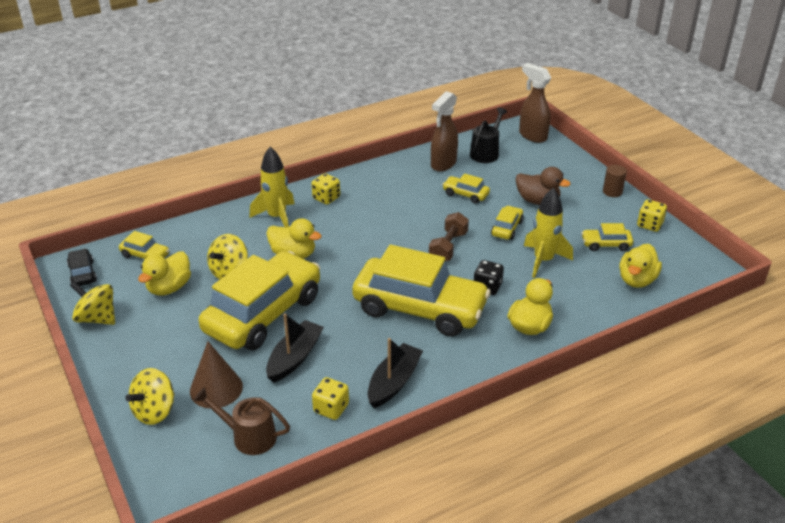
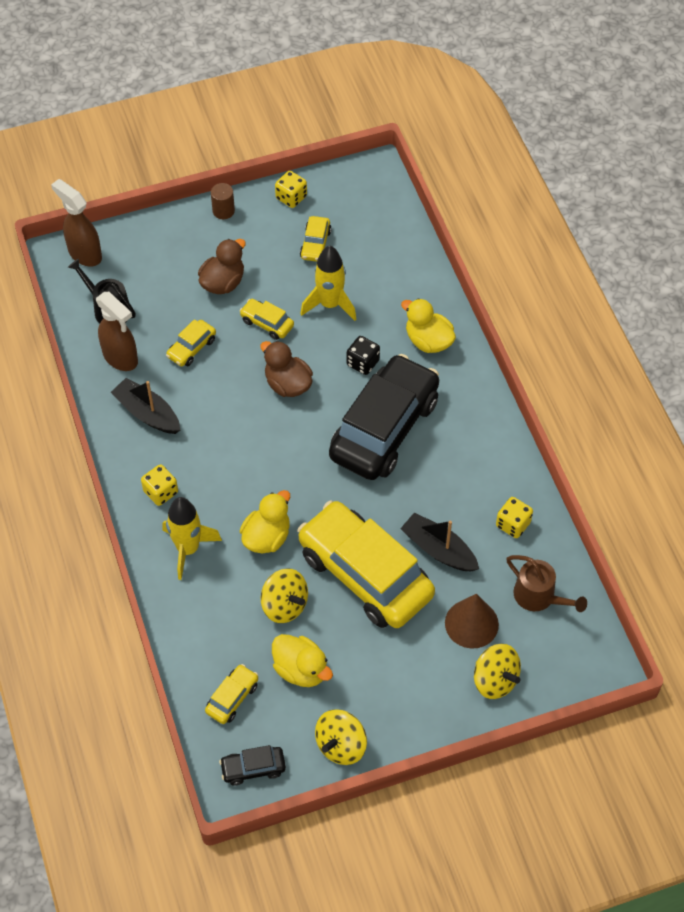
camera: 80 degrees left, 20 degrees up
brown watering can [194,387,290,455] -> brown watering can turned 75 degrees counterclockwise [506,555,587,612]
yellow car [352,245,491,337] -> black car [329,354,439,480]
black boat [367,338,423,408] -> black boat moved to [111,378,180,434]
brown dumbbell [429,212,469,261] -> brown duck [260,341,313,397]
brown spray bottle [519,63,551,143] -> brown spray bottle turned 75 degrees clockwise [51,179,102,266]
yellow duck [619,244,662,288] -> none

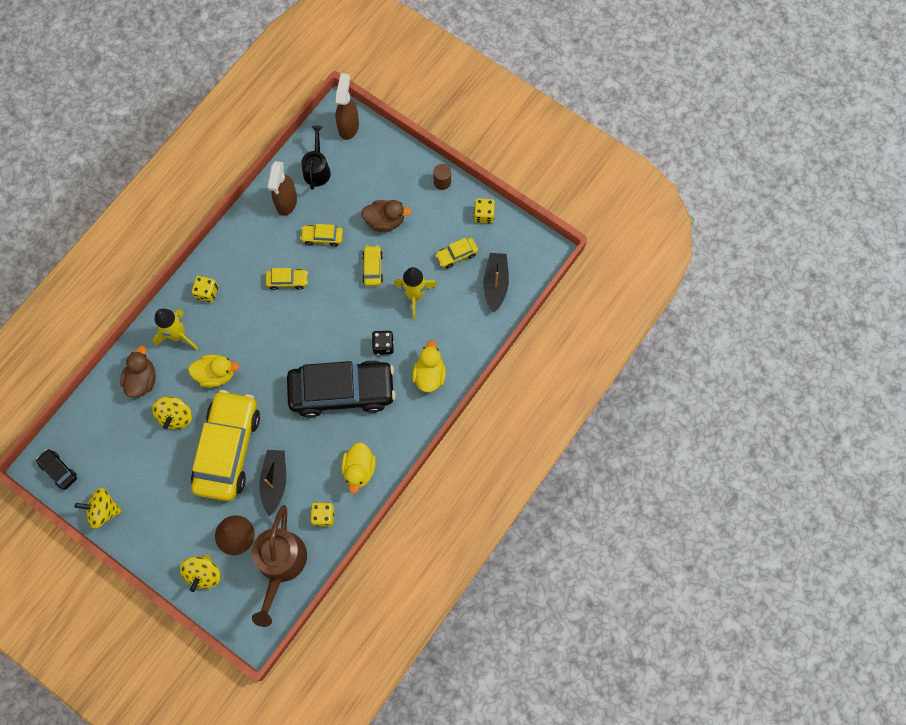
camera: 55 degrees right, 15 degrees up
black boat [111,378,180,434] -> black boat moved to [484,253,509,312]
yellow car [205,664,258,724] -> yellow car moved to [265,268,308,290]
brown duck [260,341,313,397] -> brown duck moved to [120,346,156,397]
yellow duck [272,634,333,687] -> yellow duck moved to [341,442,376,494]
brown watering can [506,555,587,612] -> brown watering can [252,505,307,627], size x1.65

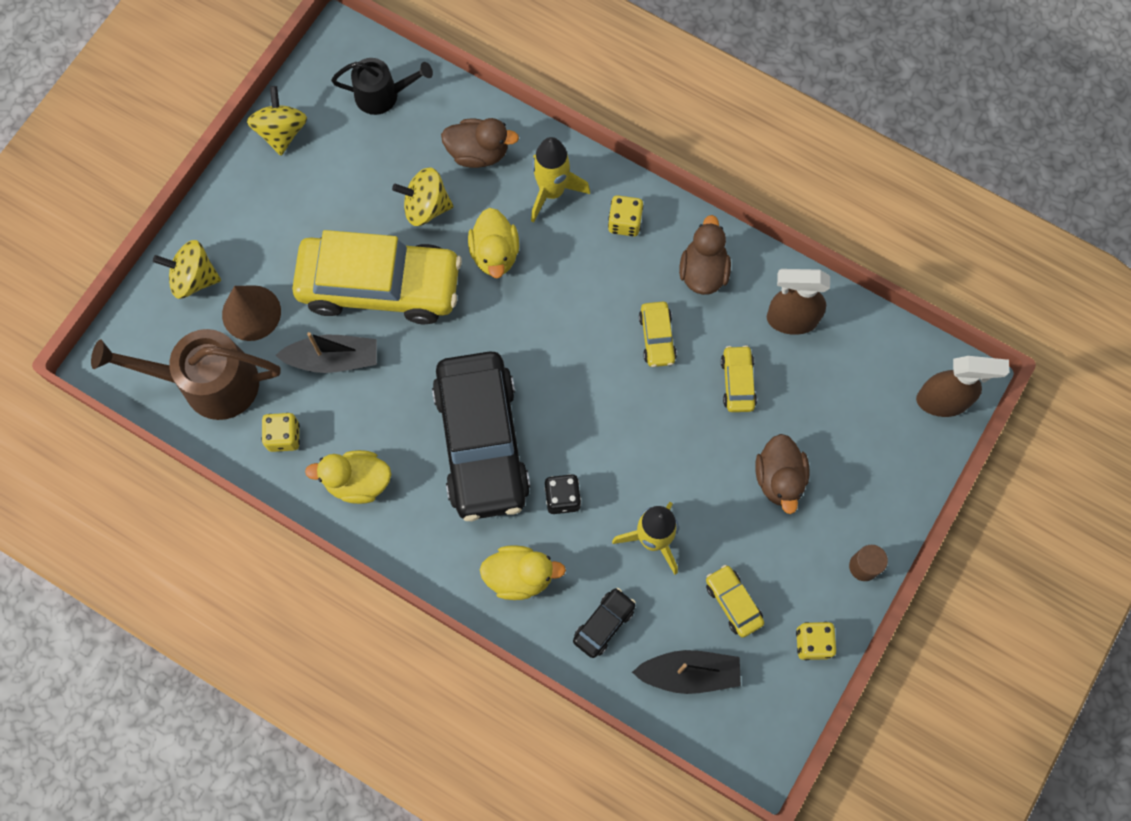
camera: 85 degrees right, 0 degrees up
black car [36,449,77,490] -> black car moved to [573,588,636,658]
black watering can [301,126,331,190] -> black watering can moved to [331,58,433,115]
yellow car [362,245,383,286] -> none
none -> brown duck [679,215,731,295]

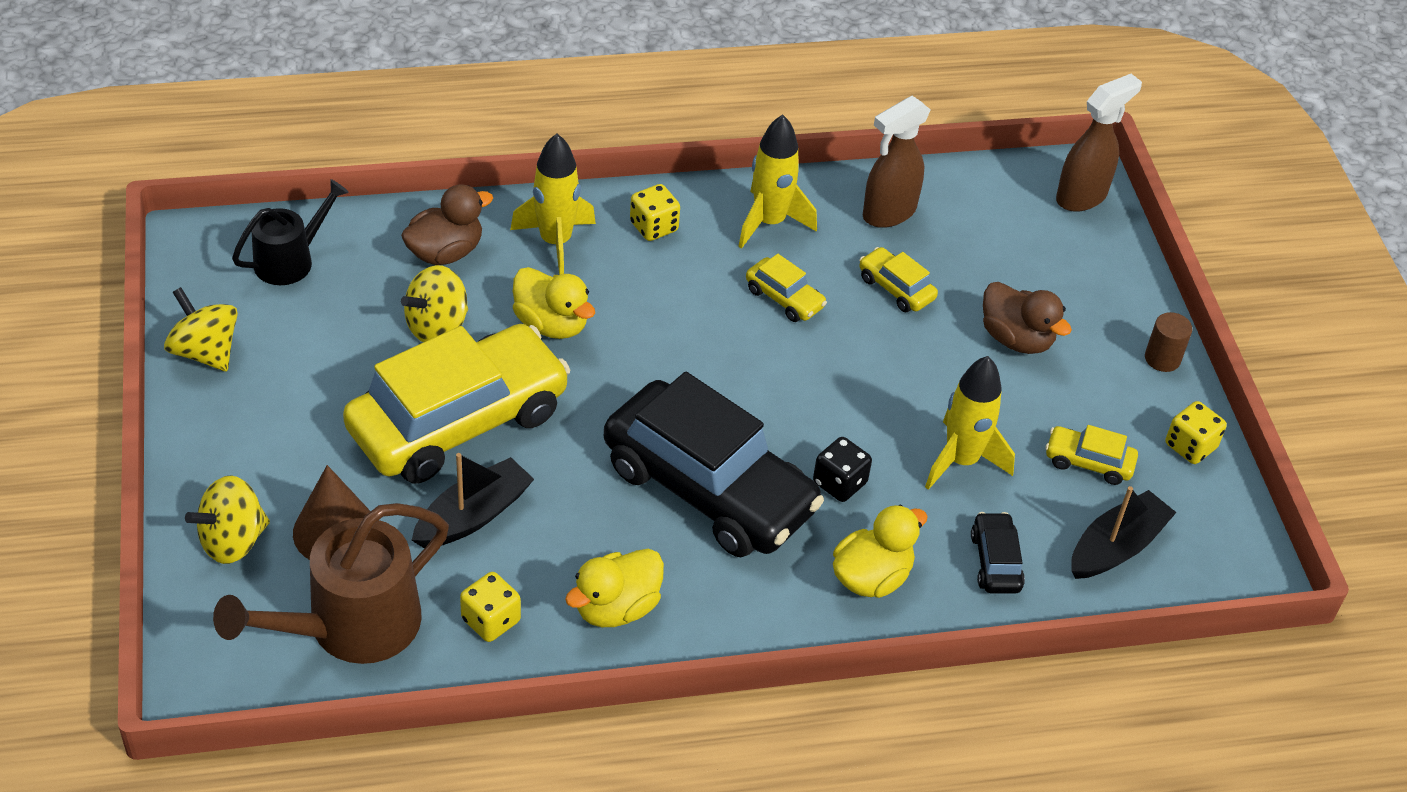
camera: 45 degrees left, 25 degrees down
brown duck [679,215,731,295] -> yellow rocket [738,115,817,249]

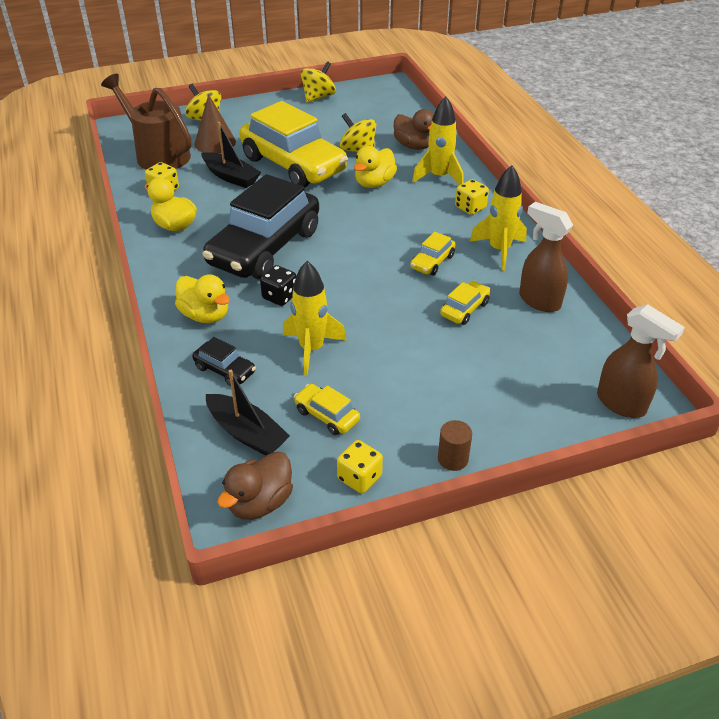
camera: 85 degrees right, 5 degrees down
black watering can [232,179,349,285] -> none
black car [971,512,1025,594] -> black car turned 45 degrees clockwise [192,337,256,386]
brown duck [983,282,1072,354] -> brown duck moved to [218,451,293,520]
yellow car [1045,425,1138,485] -> yellow car turned 60 degrees counterclockwise [294,384,360,435]

